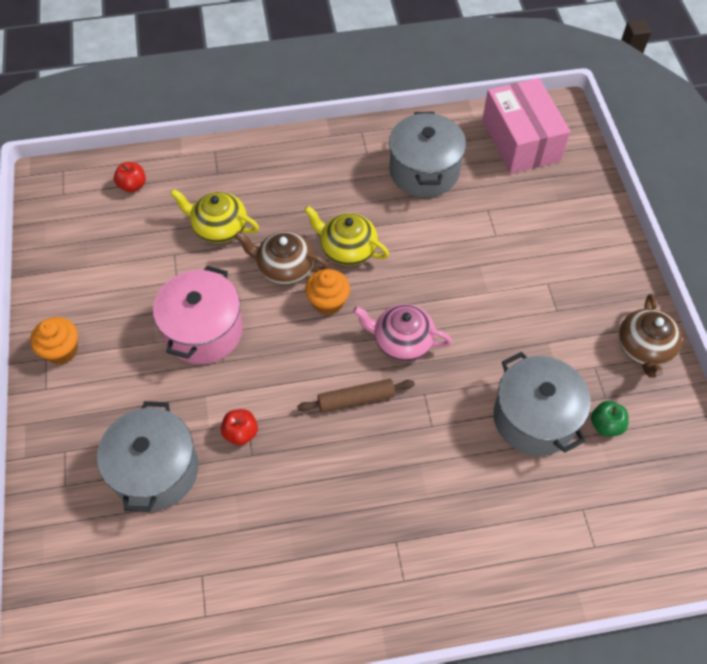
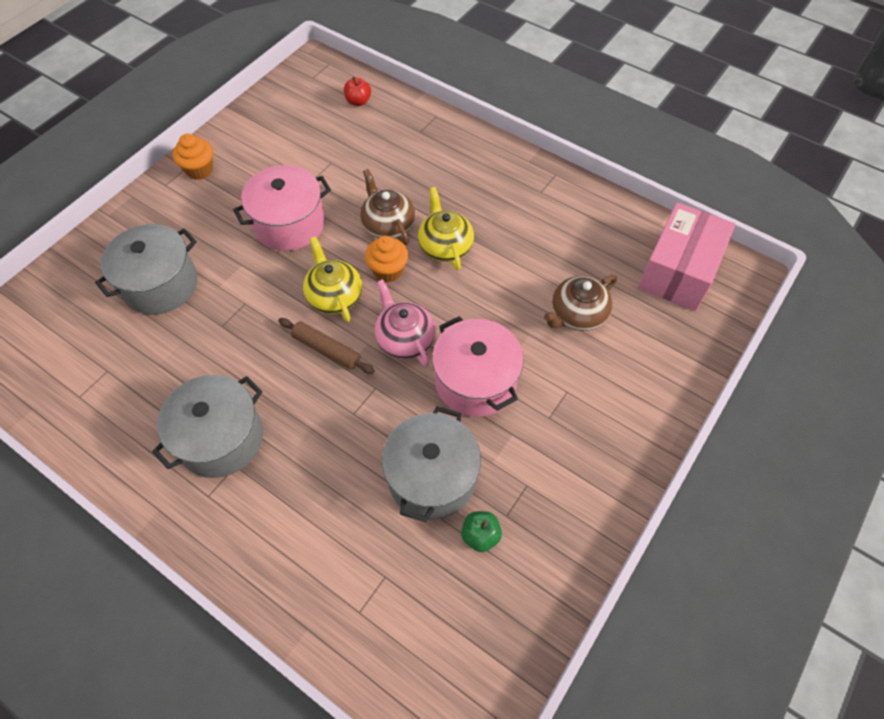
camera: 45 degrees right, 0 degrees up
yellow teapot [170,189,259,243] -> yellow teapot moved to [303,237,362,322]
red apple [221,409,258,445] -> none
grey pot [389,112,466,197] -> grey pot moved to [152,375,263,478]
brown teapot [619,294,682,378] -> brown teapot moved to [544,275,617,331]
none -> pink pot [432,316,524,417]

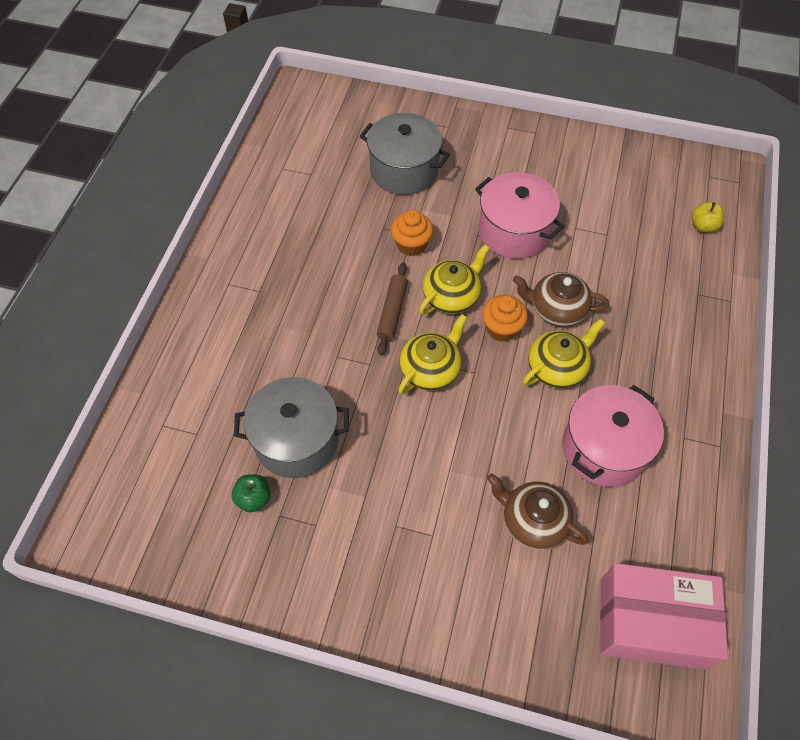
camera: 70 degrees right, 0 degrees up
grey pot [152,375,263,478] -> none
orange cupcake [173,134,213,180] -> orange cupcake moved to [391,210,433,256]
red apple [344,77,371,106] -> yellow apple [691,202,724,232]
brown teapot [360,169,415,245] -> brown teapot turned 120 degrees counterclockwise [513,272,609,326]
pink teapot [374,279,436,367] -> yellow teapot [398,314,467,394]
pink pot [432,316,524,417] -> pink pot moved to [562,385,664,487]

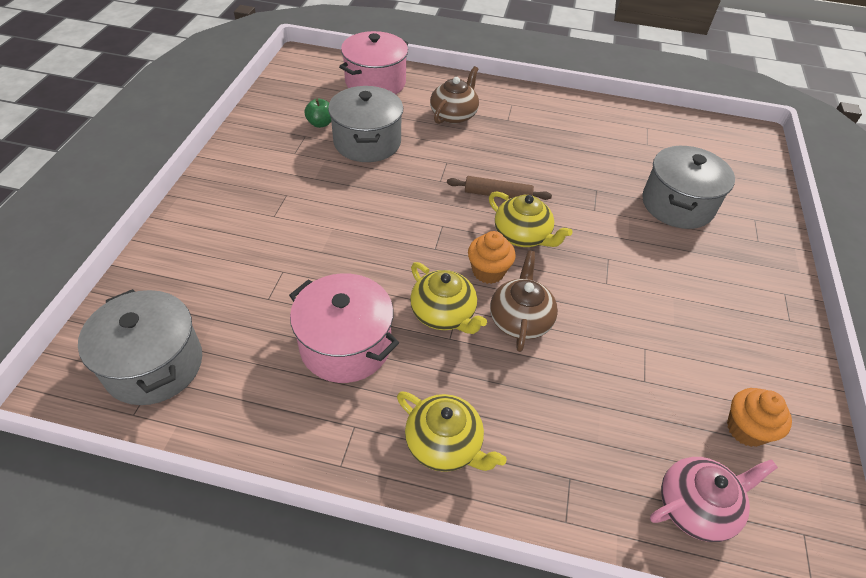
camera: 85 degrees right, 10 degrees down
orange cupcake [391,210,433,256] -> orange cupcake moved to [727,388,792,447]
yellow teapot [398,314,467,394] -> yellow teapot moved to [397,391,507,472]
pink pot [475,172,565,259] -> pink pot moved to [339,31,408,94]
brown teapot [487,473,588,550] -> brown teapot moved to [430,66,479,124]
pink box [600,563,728,670] -> grey pot [78,289,202,405]
yellow apple [691,202,724,232] -> pink teapot [650,457,778,542]

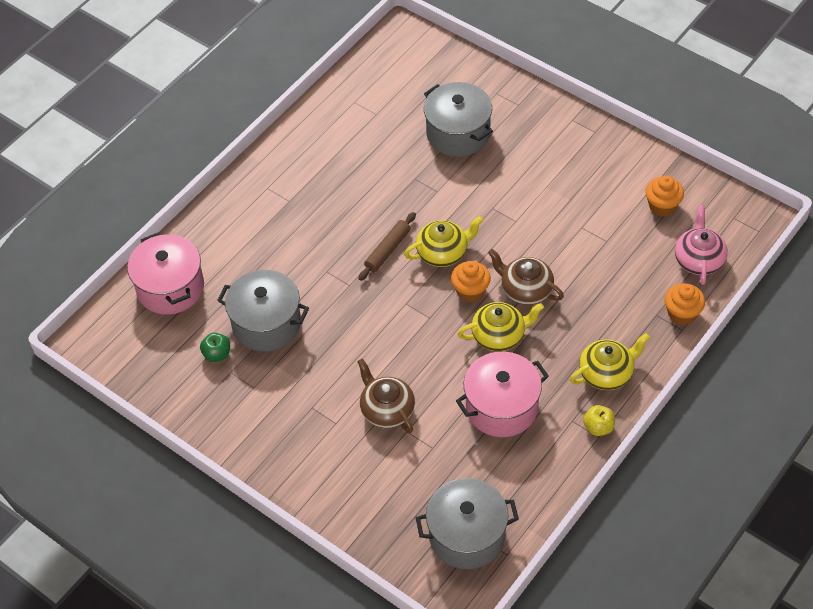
camera: 60 degrees left, 5 degrees up
brown teapot [430,66,479,124] -> brown teapot moved to [357,358,415,433]
none -> yellow apple [583,405,615,436]
none -> orange cupcake [664,283,705,325]

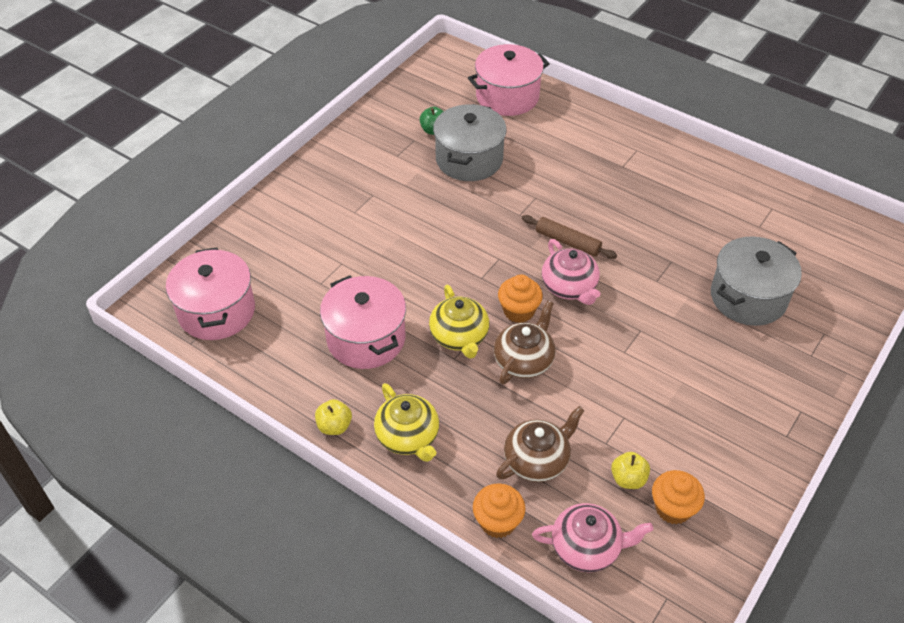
camera: 85 degrees right, 5 degrees down
brown teapot [357,358,415,433] -> brown teapot moved to [496,406,584,482]
yellow teapot [404,216,483,267] -> pink teapot [542,239,600,305]
grey pot [416,478,519,569] -> pink pot [166,247,255,340]
none -> yellow apple [611,452,650,489]

